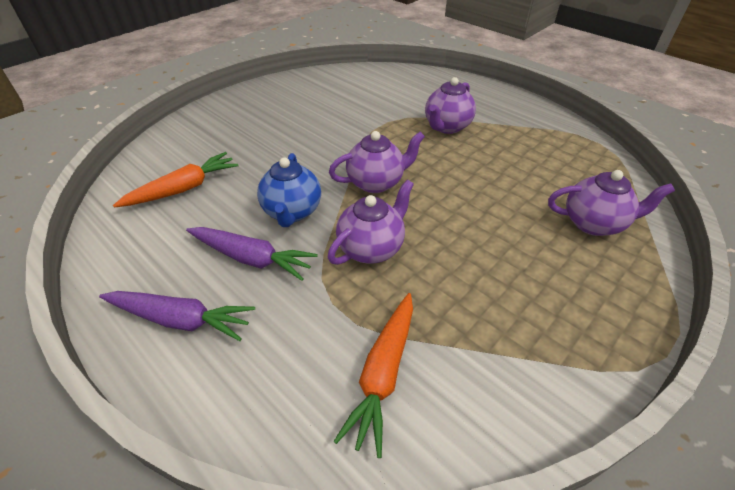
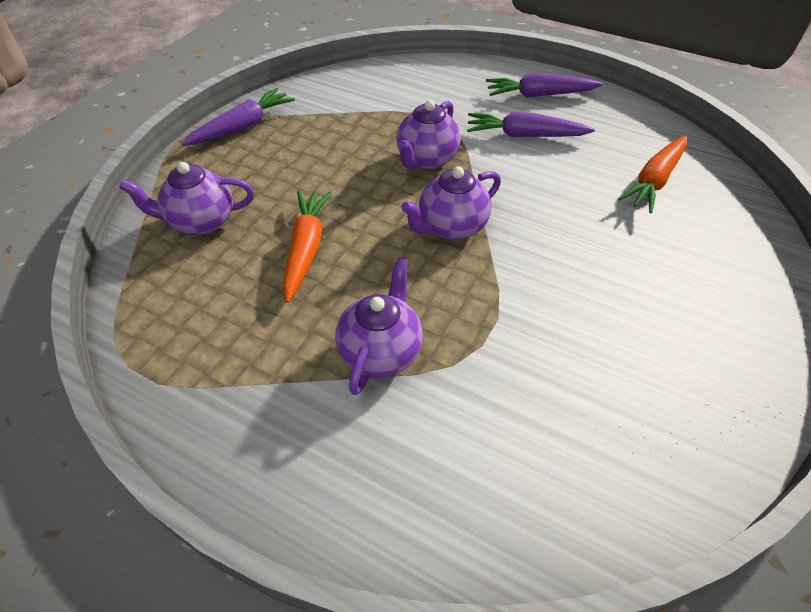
camera: 165 degrees right, 5 degrees up
blue teapot [257,153,321,227] -> none
orange carrot [334,293,413,458] -> orange carrot moved to [283,190,332,303]
none -> purple carrot [181,88,295,146]

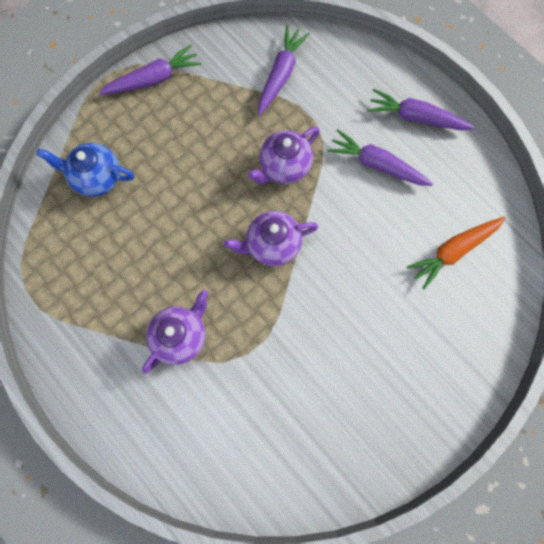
camera: 20 degrees right, 25 degrees up
purple teapot [119,162,254,235] -> blue teapot [36,143,134,197]
orange carrot [283,190,332,303] -> none
none -> purple carrot [258,25,310,116]

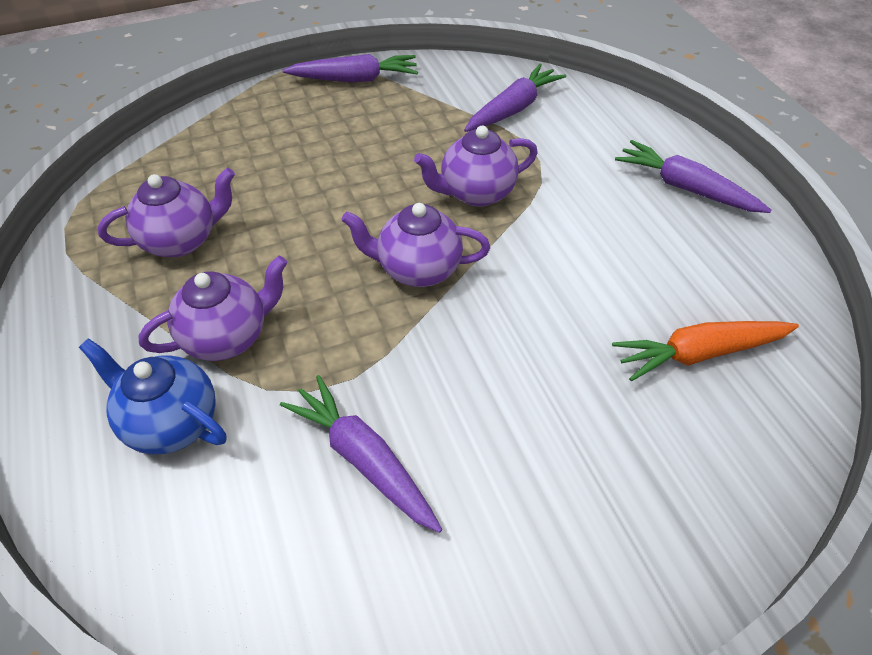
camera: 20 degrees right, 25 degrees down
blue teapot [36,143,134,197] -> blue teapot moved to [79,338,226,454]
purple carrot [327,129,433,186] -> purple carrot moved to [280,375,442,533]
none -> purple teapot [98,168,235,257]

